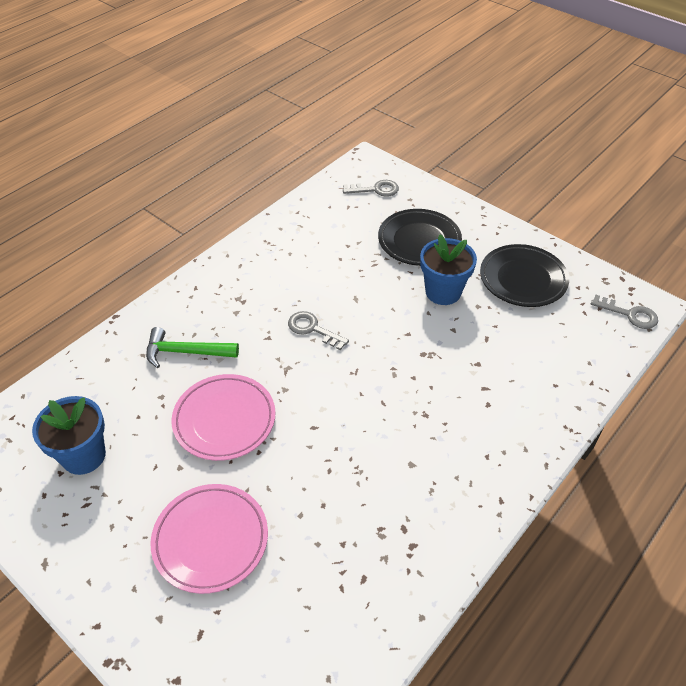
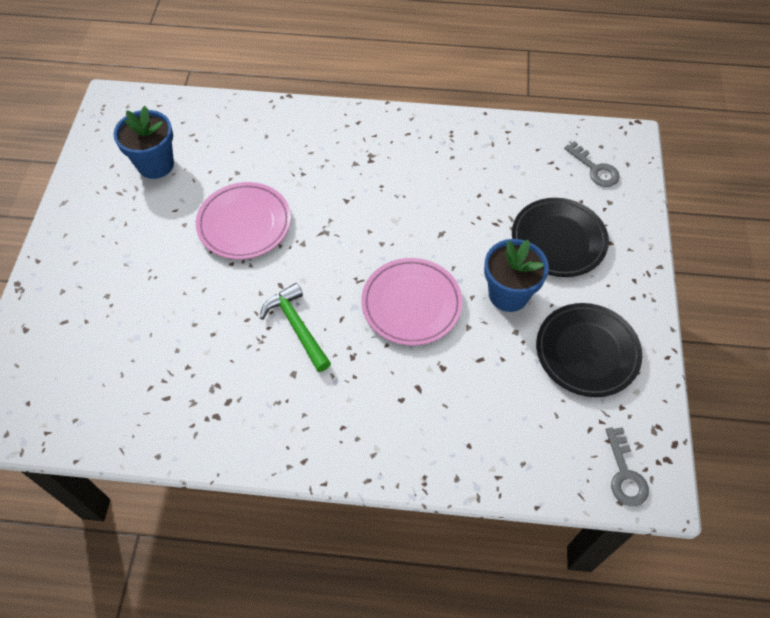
camera: 55 degrees right, 10 degrees up
green hammer [146,327,239,368] -> green hammer moved to [260,283,331,372]
pink plate [151,484,268,594] -> pink plate moved to [361,258,463,346]
grey key [288,311,349,350] -> none

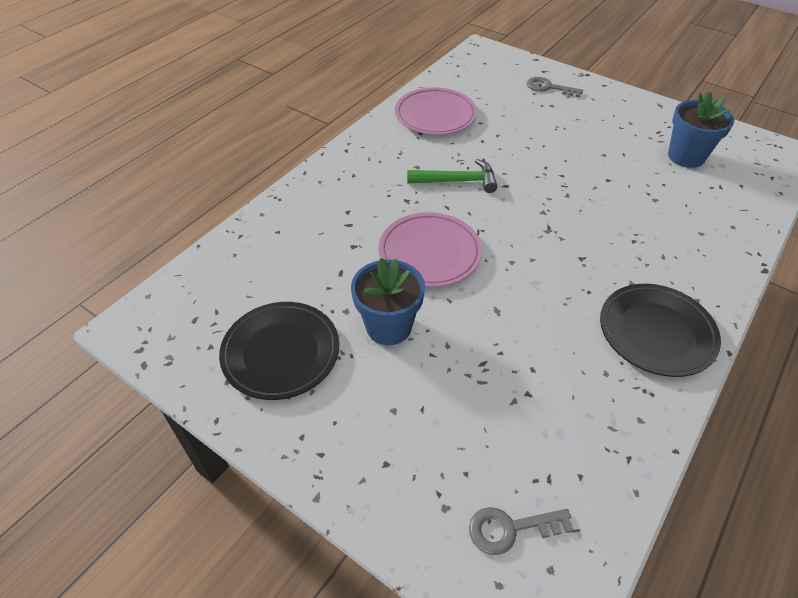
camera: 120 degrees right, 10 degrees down
pink plate [196,182,291,259] -> pink plate moved to [395,87,477,135]
black plate [512,198,609,277] -> black plate moved to [600,284,721,377]
grey key [606,427,649,506] -> grey key moved to [527,77,583,97]

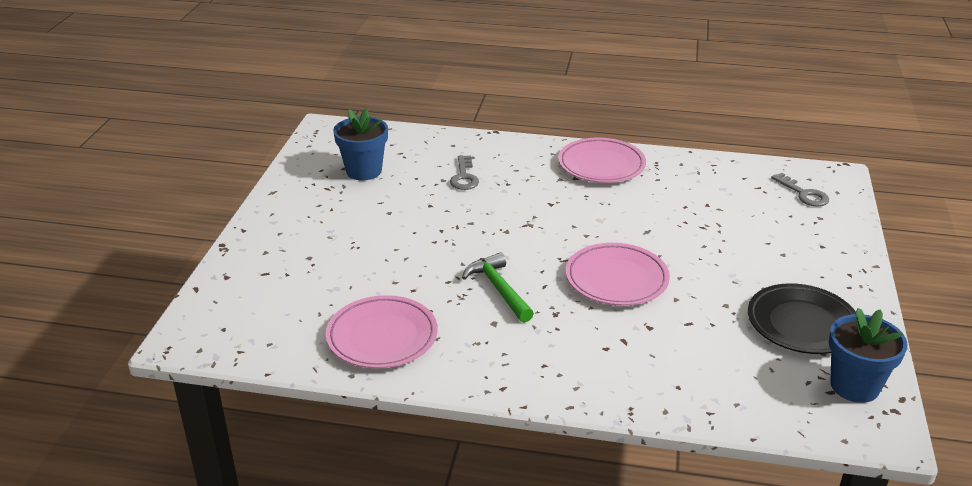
camera: 115 degrees left, 15 degrees down
blue flower pot [351,258,425,345] -> blue flower pot moved to [829,308,907,403]
grey key [527,77,583,97] -> grey key moved to [450,155,479,190]
black plate [600,284,721,377] -> pink plate [558,138,646,183]

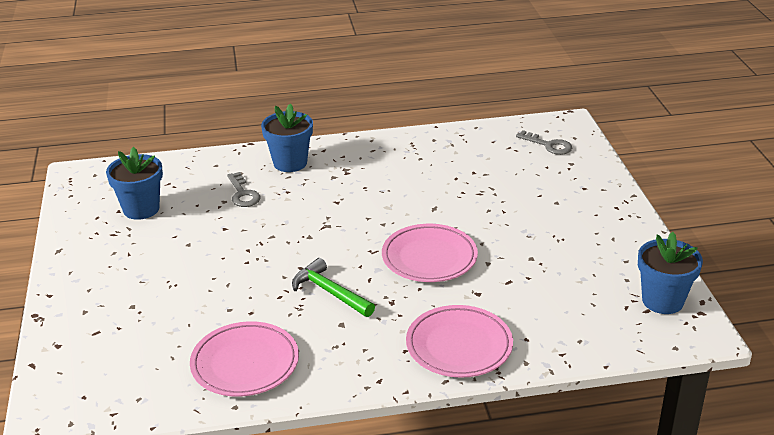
camera: 20 degrees left, 0 degrees up
pink plate [558,138,646,183] -> pink plate moved to [406,305,513,378]
black plate [748,283,856,354] -> none
none -> blue flower pot [261,104,313,172]

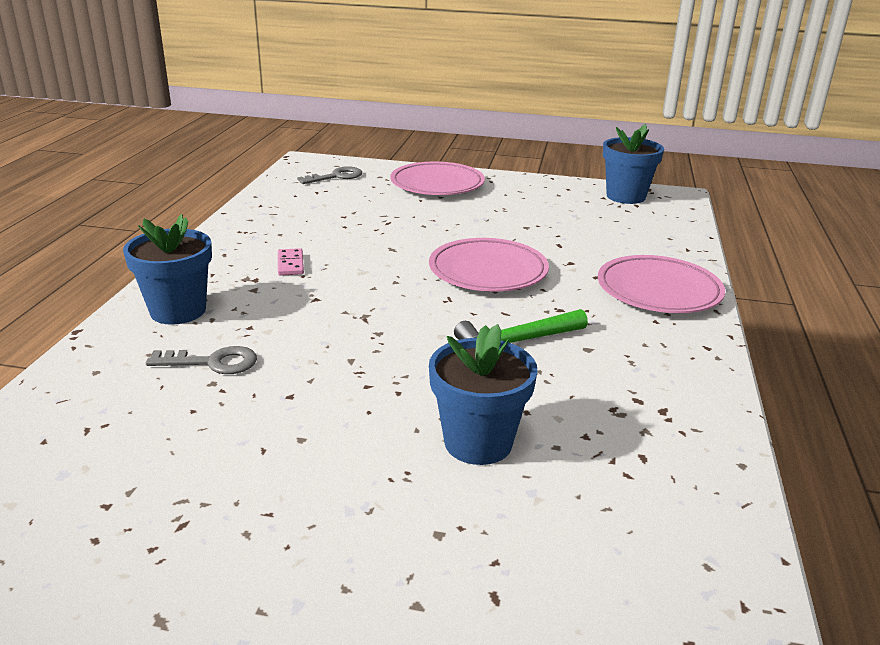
camera: 70 degrees left, 5 degrees down
blue flower pot [106,147,163,220] -> blue flower pot moved to [429,324,538,465]
pink plate [190,321,299,397] -> pink plate moved to [390,161,485,195]
none -> pink domino [278,248,304,276]

